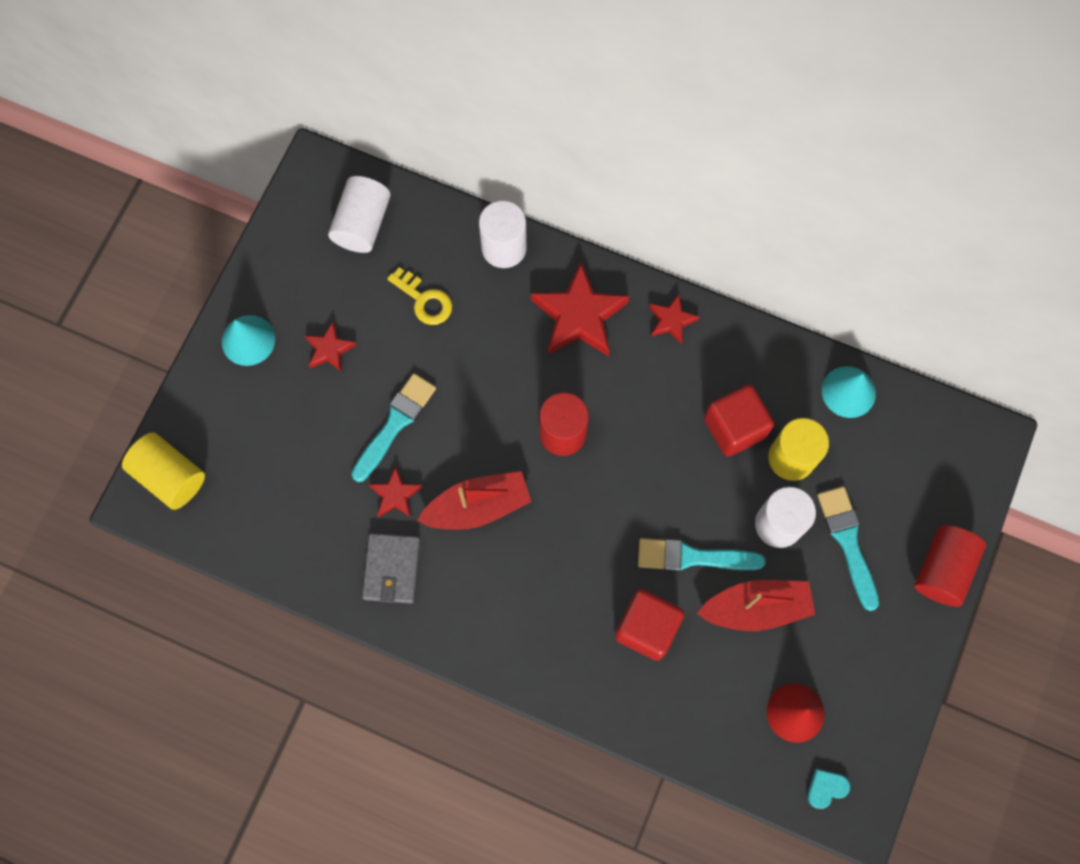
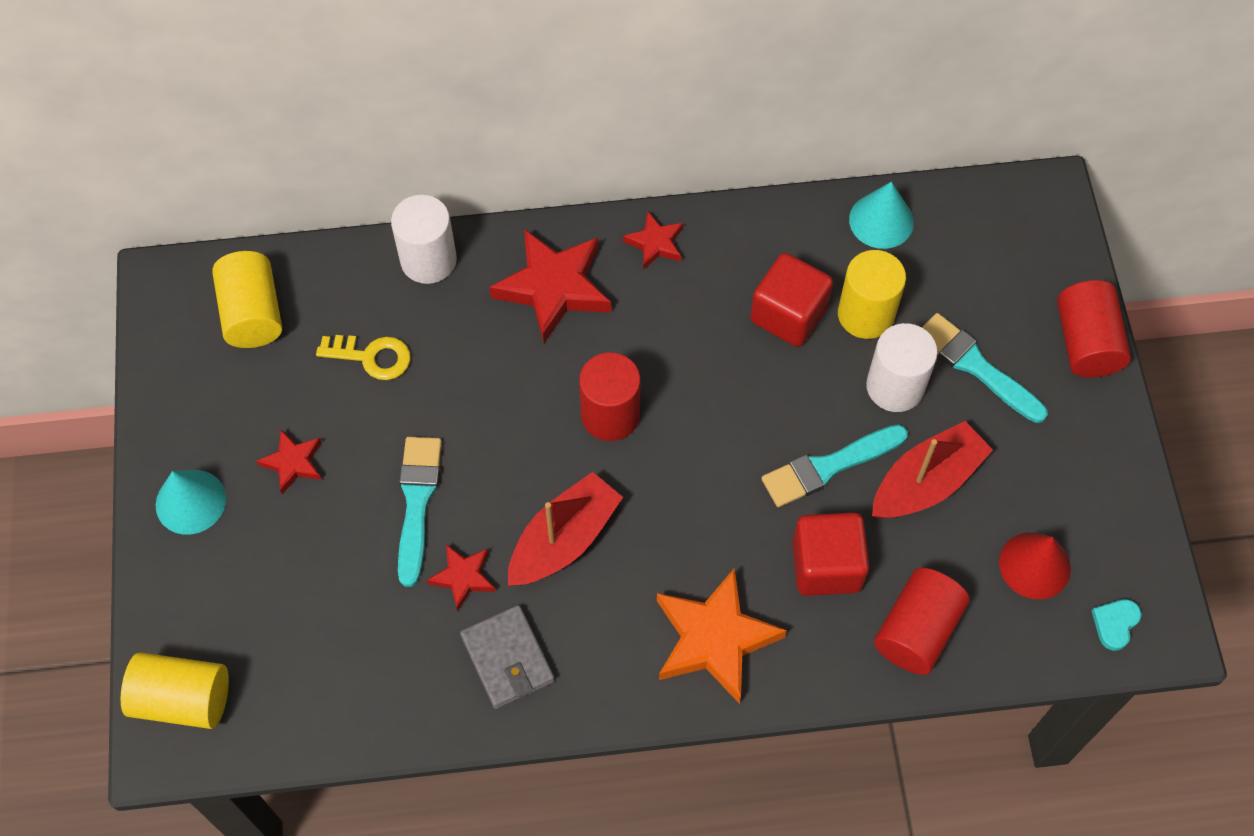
camera: 30 degrees left, 10 degrees down
white cylinder [328,176,391,253] -> yellow cylinder [212,251,282,348]
none -> orange star [657,568,787,704]
none -> red cylinder [874,568,970,675]

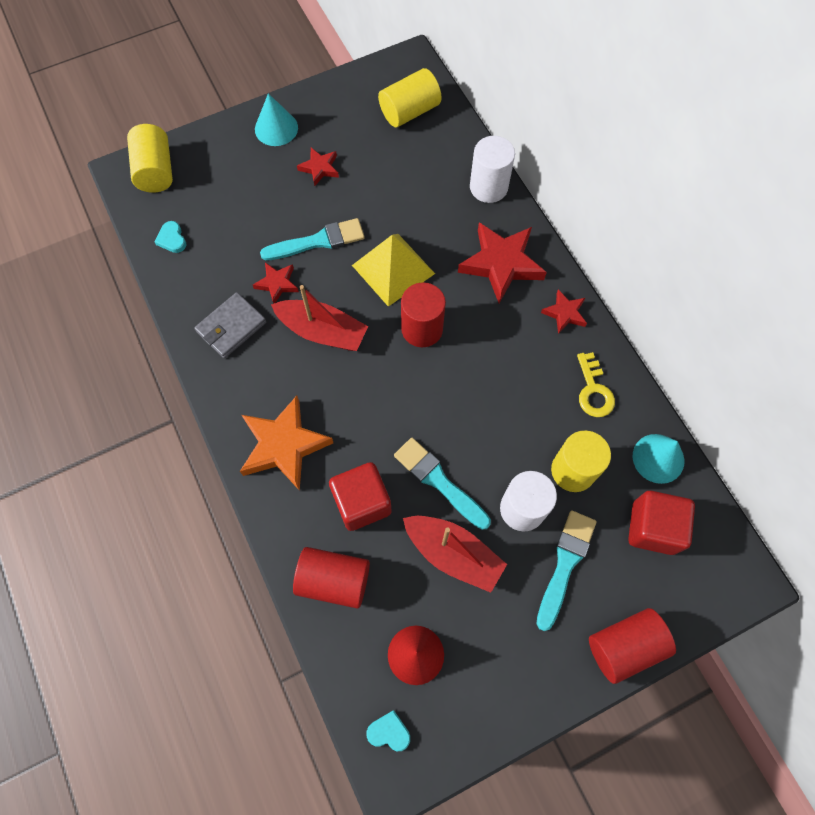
camera: 70 degrees right, 5 degrees up
yellow key [316,335,410,380] -> yellow key moved to [577,352,615,417]
red cube [750,253,833,347] -> red cube moved to [628,491,695,555]
none -> turquoise heart [154,221,186,253]
none -> yellow pyramid [352,234,435,307]

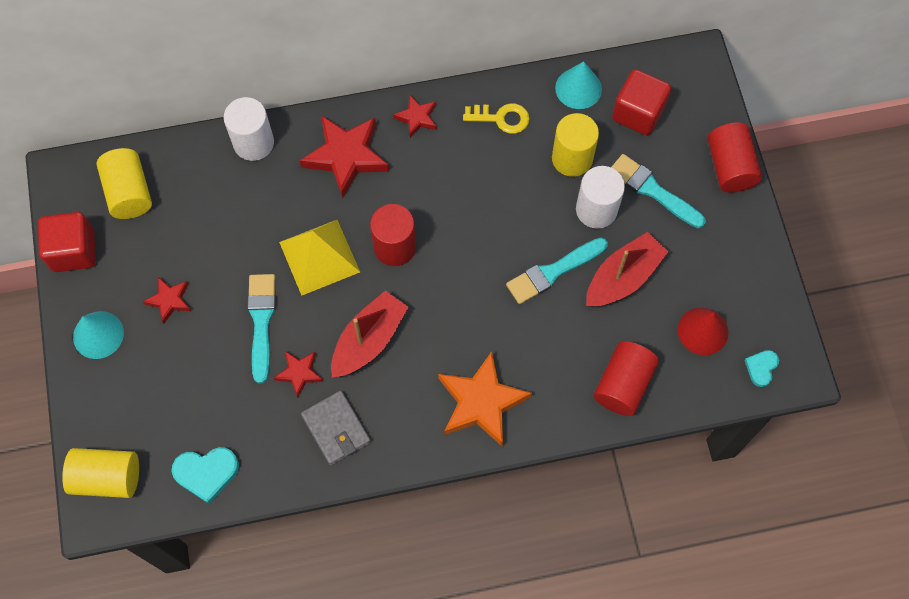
camera: 75 degrees left, 0 degrees up
turquoise heart [154,221,186,253] -> turquoise heart [171,447,239,504], size x1.64
red cube [329,462,392,531] -> red cube moved to [38,212,96,272]

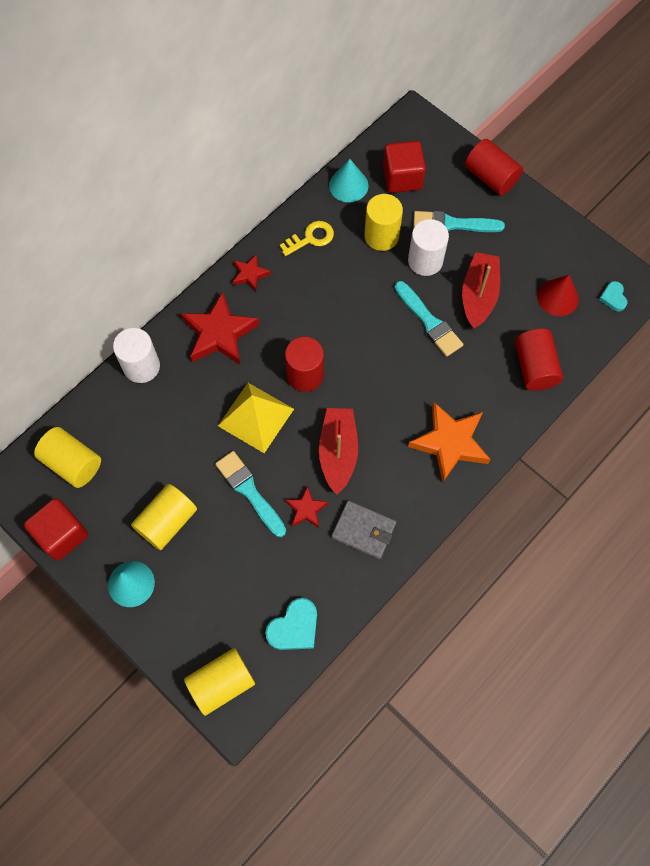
camera: 35 degrees left, 0 degrees up
red star [143,277,191,324] -> yellow cylinder [131,484,197,550]
turquoise brush [506,238,608,304] -> turquoise brush turned 60 degrees counterclockwise [395,281,463,357]

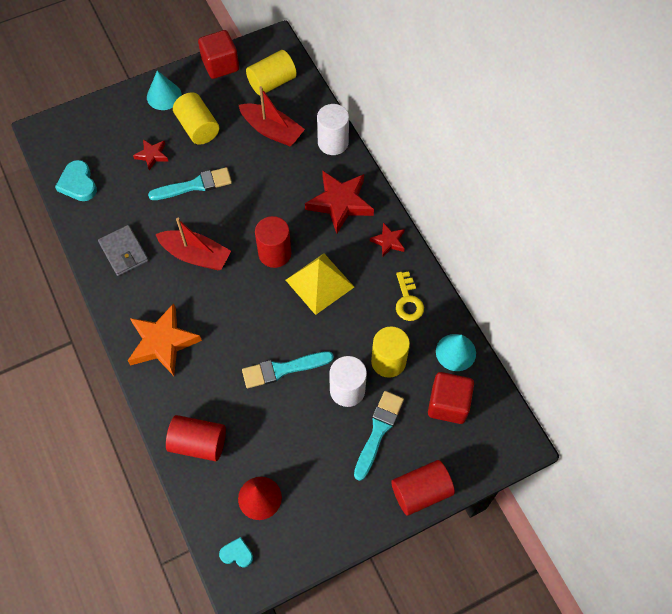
camera: 110 degrees right, 5 degrees down
yellow cylinder [184,648,255,716] -> none
yellow pyramid [218,383,294,453] -> yellow pyramid moved to [286,253,354,315]
red star [285,486,328,528] -> red star moved to [133,139,168,170]
grey wallet [331,500,396,559] -> grey wallet turned 75 degrees counterclockwise [98,225,149,276]
red boat [462,252,500,329] -> red boat moved to [239,86,305,146]

